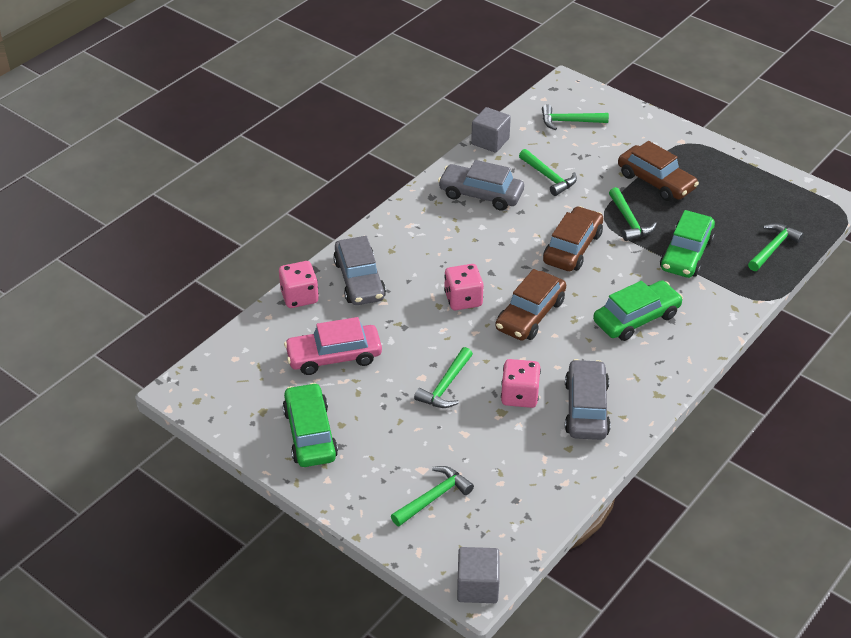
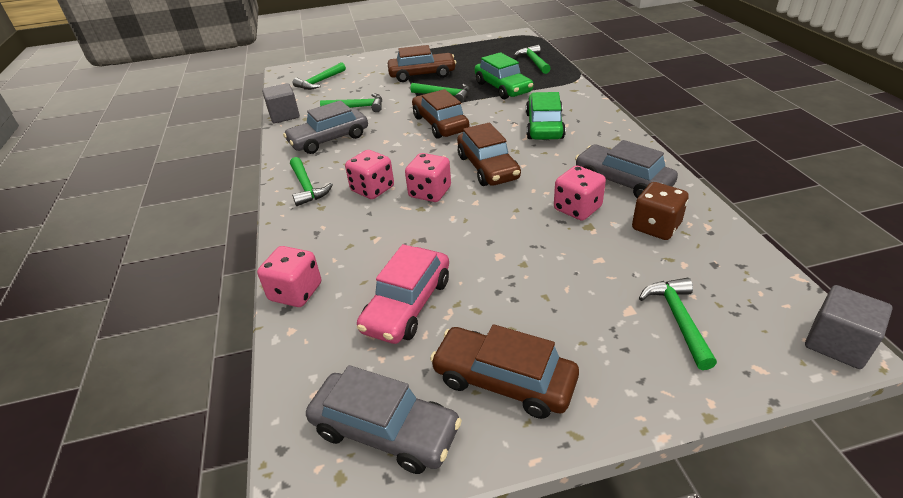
camera: 50 degrees left, 5 degrees down
green car [283,383,338,467] -> brown car [430,324,579,419]
grey car [333,236,386,305] -> grey car moved to [306,365,462,474]
green hammer [414,347,473,408] -> green hammer moved to [290,157,333,206]
none -> pink dice [345,150,394,199]
none -> brown dice [632,182,689,240]

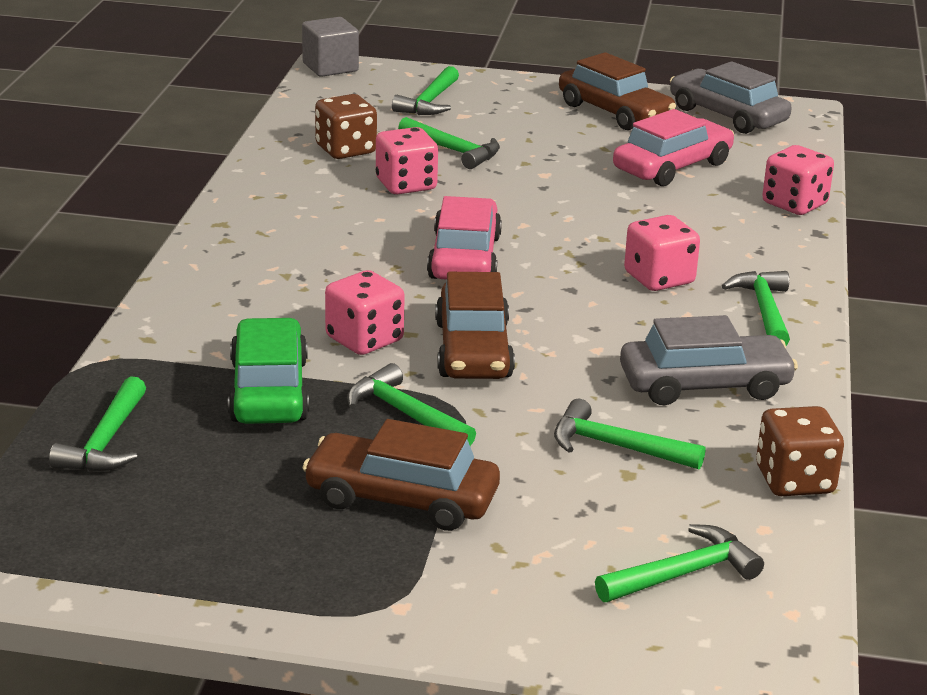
camera: 160 degrees left, 10 degrees down
grey cube [262,83,300,123] -> brown dice [756,406,844,496]
pink dice [405,153,451,202] -> pink dice moved to [325,270,405,355]
brown car [457,123,521,186] -> pink car [427,196,502,280]
green car [526,92,566,140] -> none
grey car [575,140,678,198] -> none
none -> green hammer [398,117,500,169]

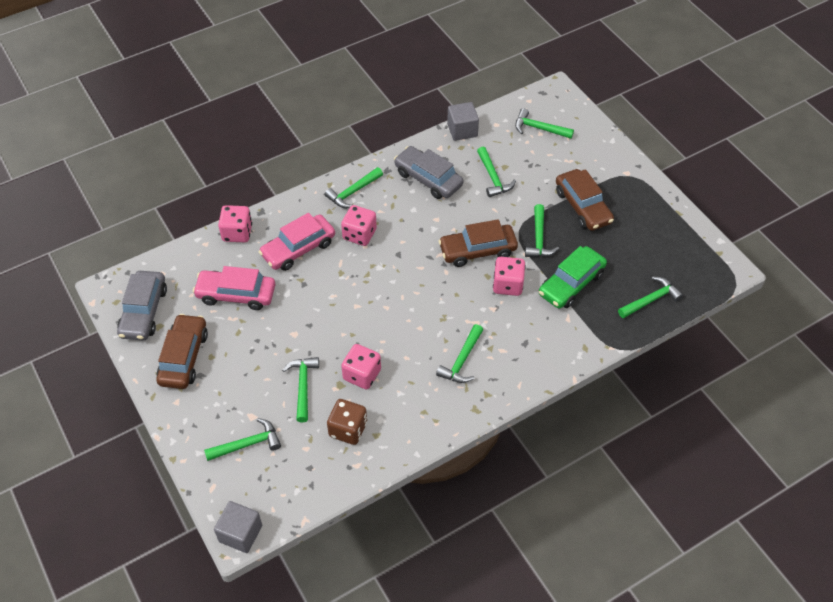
camera: 130 degrees left, 25 degrees up
pink car [427,196,502,280] -> pink car moved to [259,213,335,271]
brown car [435,272,515,379] -> brown car turned 150 degrees counterclockwise [438,219,518,267]
brown dice [756,406,844,496] -> grey cube [447,102,479,141]
none -> green hammer [436,324,483,383]

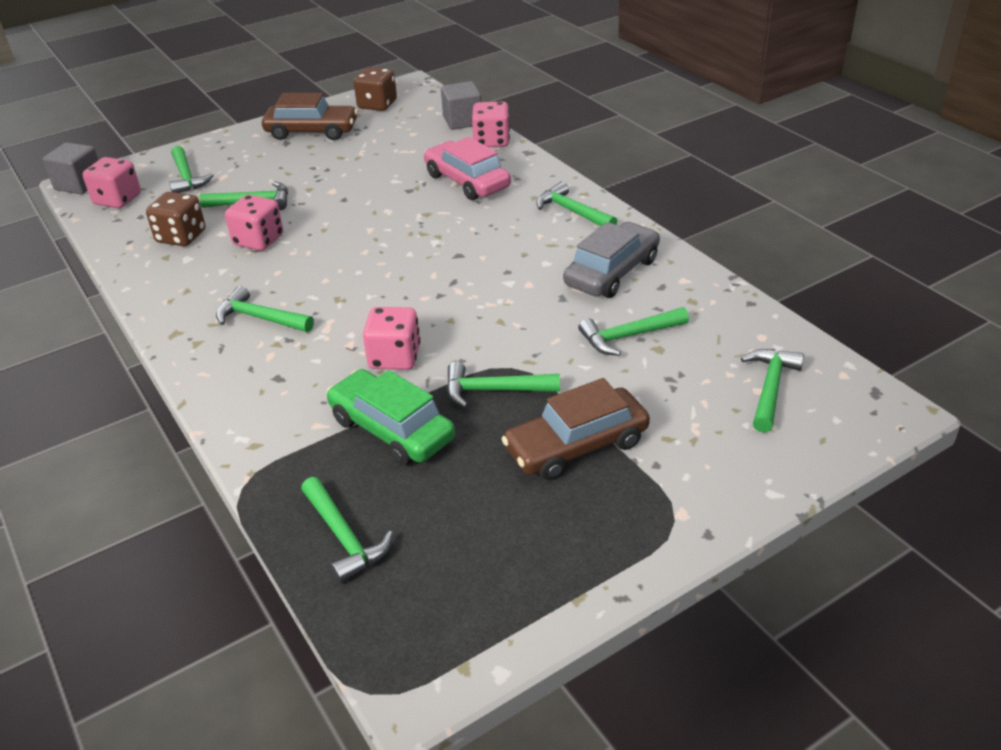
camera: 90 degrees right, 15 degrees down
grey car [117,271,167,340] -> brown dice [354,67,397,111]
pink car [193,266,275,310] -> none
pink dice [341,205,377,246] -> pink dice moved to [83,157,141,208]
brown car [438,219,518,267] -> none
grey cube [447,102,479,141] -> grey cube moved to [441,81,481,130]

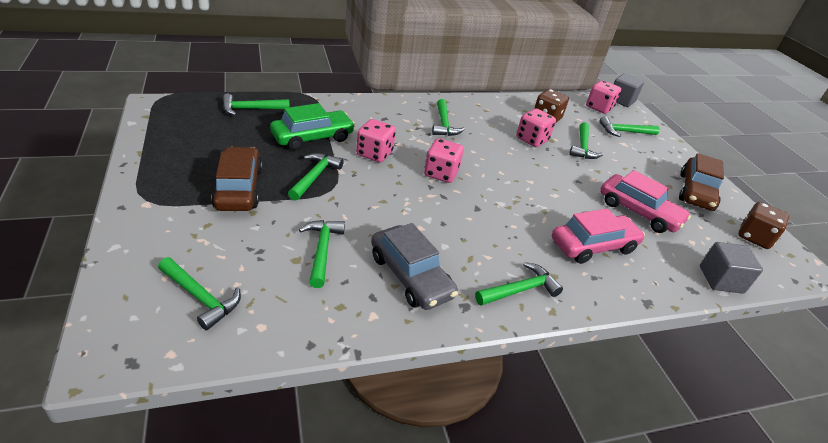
camera: 100 degrees right, 0 degrees up
green hammer [216,286,314,332] -> green hammer turned 135 degrees clockwise [432,99,465,136]
pink dice [472,102,510,147] -> pink dice moved to [424,138,464,183]
none -> pink car [600,170,691,233]

